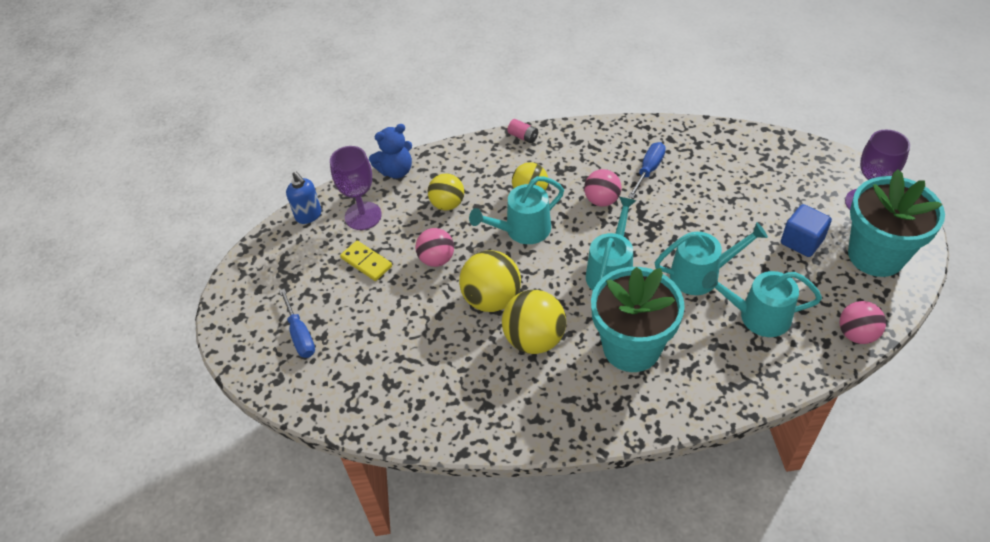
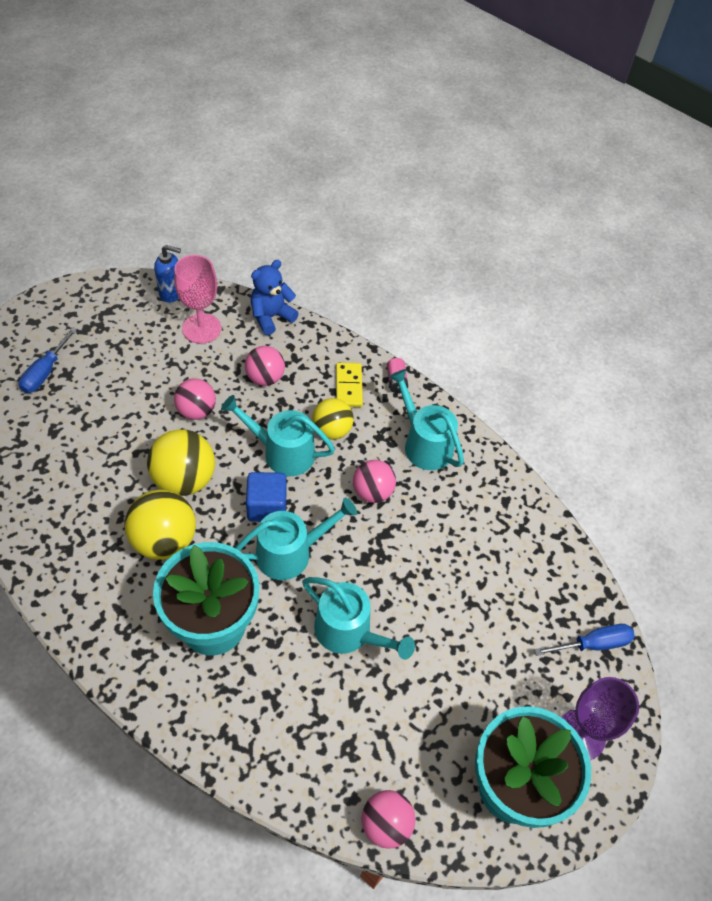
camera: 40 degrees right, 5 degrees up
blue soap dispenser [286,171,321,224] -> blue soap dispenser turned 90 degrees counterclockwise [154,245,181,303]
purple goblet [330,146,382,230] -> pink goblet [174,255,221,344]
yellow domino [340,241,392,281] -> yellow domino moved to [336,363,363,407]
blue teddy bear [369,124,412,179] -> blue teddy bear turned 120 degrees clockwise [251,260,299,335]
yellow ball [428,174,464,210] -> pink ball [245,346,285,386]
blue screwdriver [628,142,666,198] -> blue screwdriver moved to [534,624,635,656]
turquoise watering can [702,271,822,337] -> turquoise watering can moved to [389,369,464,470]
blue cube [781,204,832,257] -> blue cube moved to [246,472,287,522]

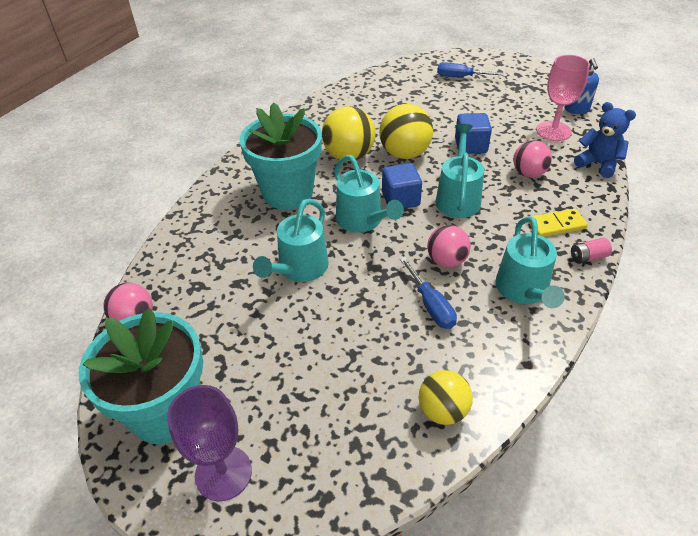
camera: 85 degrees right, 10 degrees down
pink ball [174,378,216,420] -> blue cube [455,113,492,154]
yellow ball [312,398,354,440] -> yellow ball moved to [419,370,473,425]
turquoise watering can [389,369,464,470] -> turquoise watering can turned 135 degrees clockwise [496,216,565,308]
blue screwdriver [534,624,635,656] -> blue screwdriver moved to [400,257,457,329]

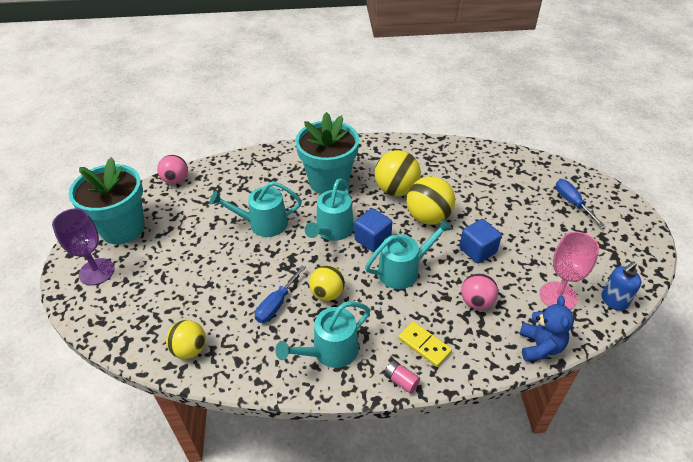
camera: 55 degrees right, 0 degrees up
pink ball [427,225,471,268] -> yellow ball [309,265,345,301]

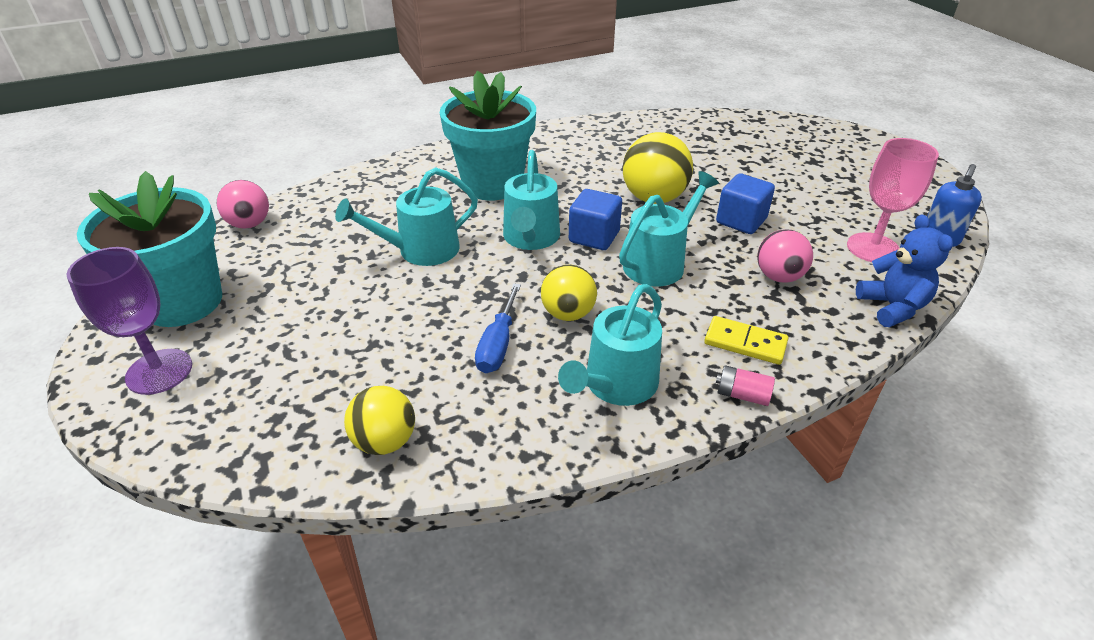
camera: 20 degrees left, 5 degrees down
yellow ball [375,150,421,196] -> none
blue screwdriver [556,179,604,227] -> none

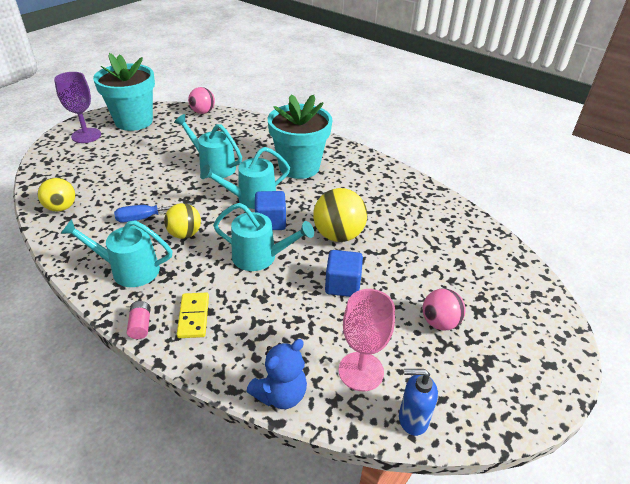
camera: 60 degrees right, 0 degrees up
pink ball [757,229,813,283] -> pink ball moved to [423,288,466,330]

